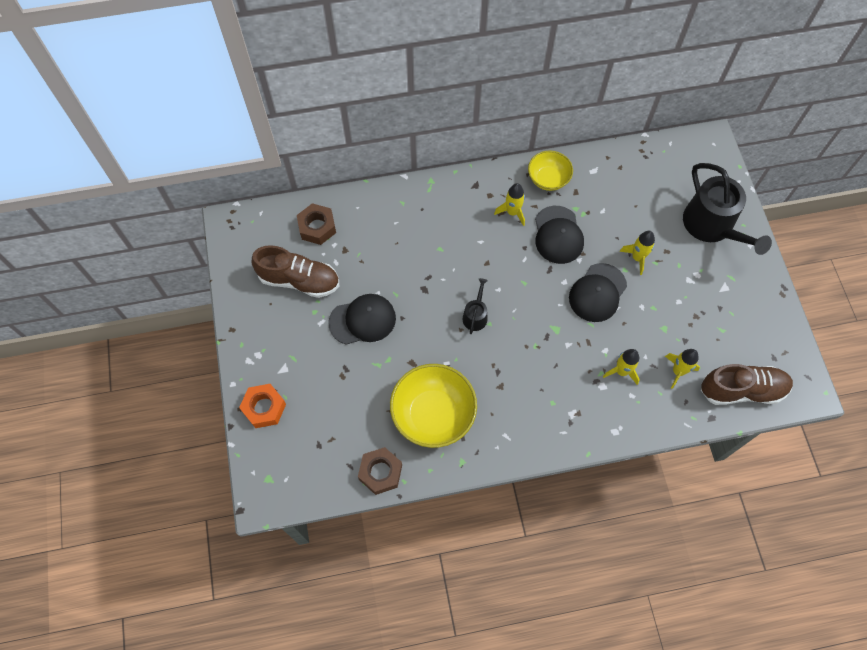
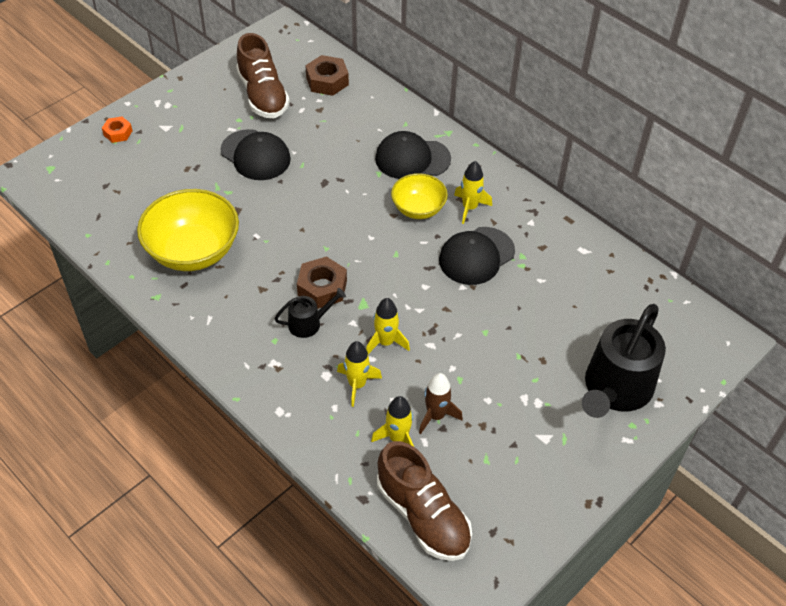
camera: 55 degrees right, 15 degrees down
orange nut [239,384,286,428] -> orange nut [102,117,132,143], size x0.61
brown nut [358,447,402,495] -> brown nut moved to [297,256,347,309]
black watering can [462,278,488,334] -> black watering can moved to [274,288,346,338]
yellow bowl [528,151,573,191] -> yellow bowl moved to [391,173,448,219]
black cap [569,263,627,322] -> black cap moved to [375,131,451,179]
yellow rocket [620,231,655,275] -> yellow rocket moved to [366,298,410,354]
none -> brown rocket [419,373,463,434]

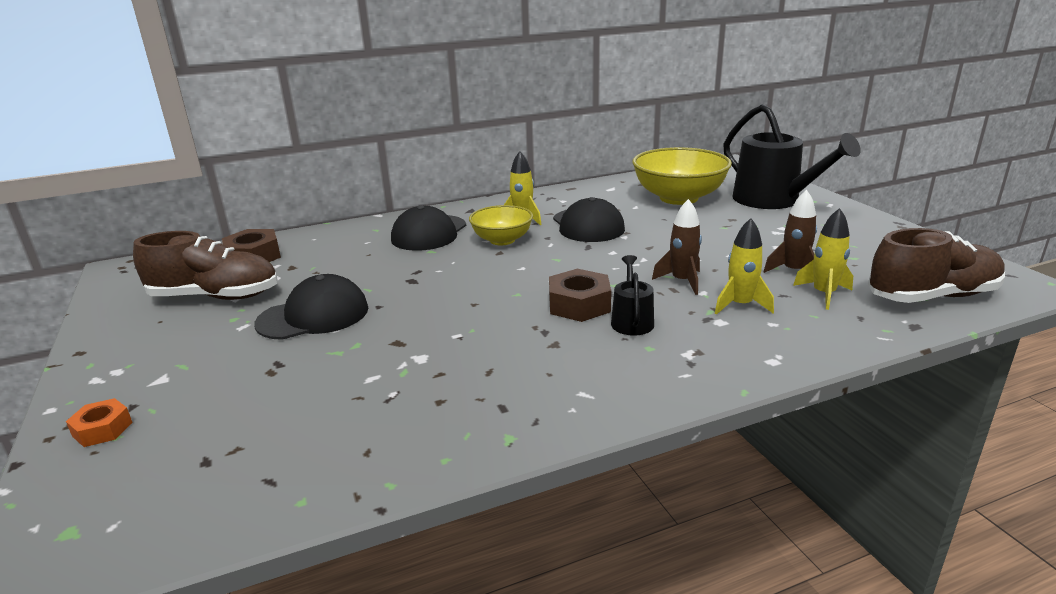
camera: 65 degrees left, 25 degrees down
yellow bowl [137,189,239,271] -> yellow bowl moved to [632,147,732,205]
yellow rocket [366,298,410,354] -> brown rocket [652,199,702,295]

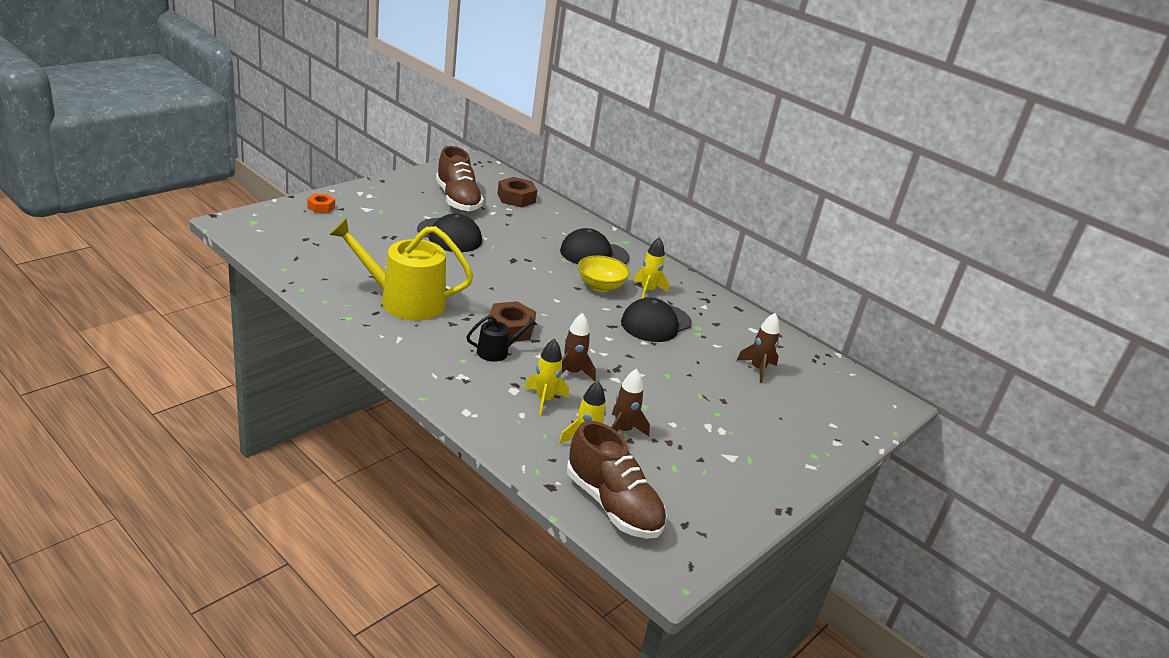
camera: 60 degrees right, 5 degrees up
yellow bowl [632,147,732,205] -> brown rocket [737,313,780,383]
black watering can [723,104,861,209] -> none
none -> yellow watering can [329,218,473,320]

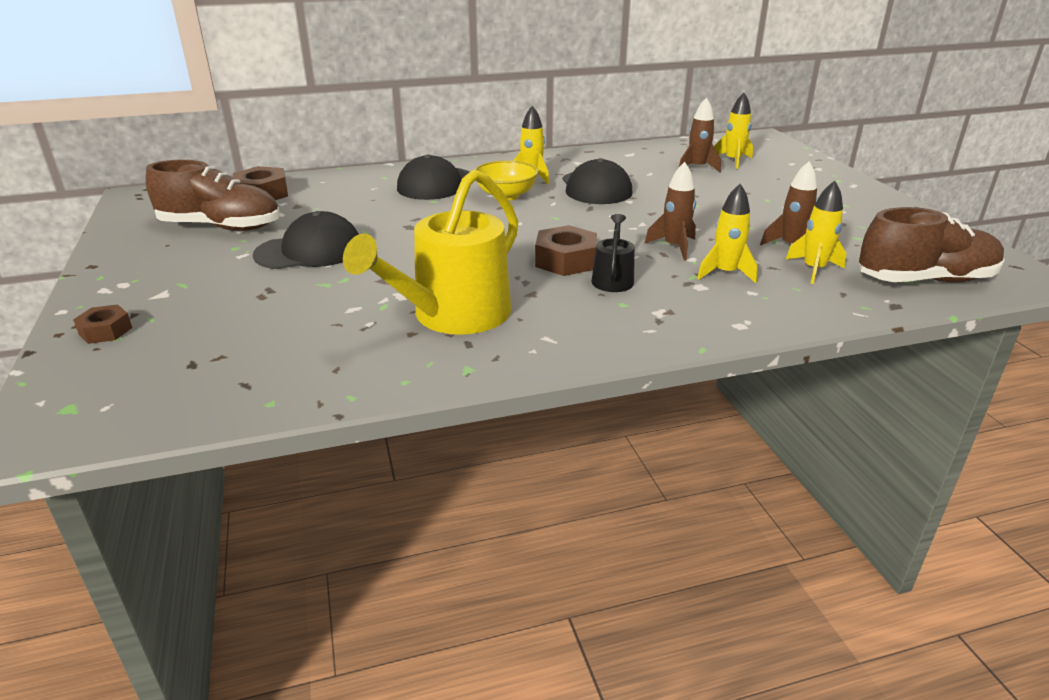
camera: 55 degrees left, 0 degrees up
orange nut [307,194,335,213] -> brown nut [73,304,132,344]
none -> yellow rocket [714,92,753,169]

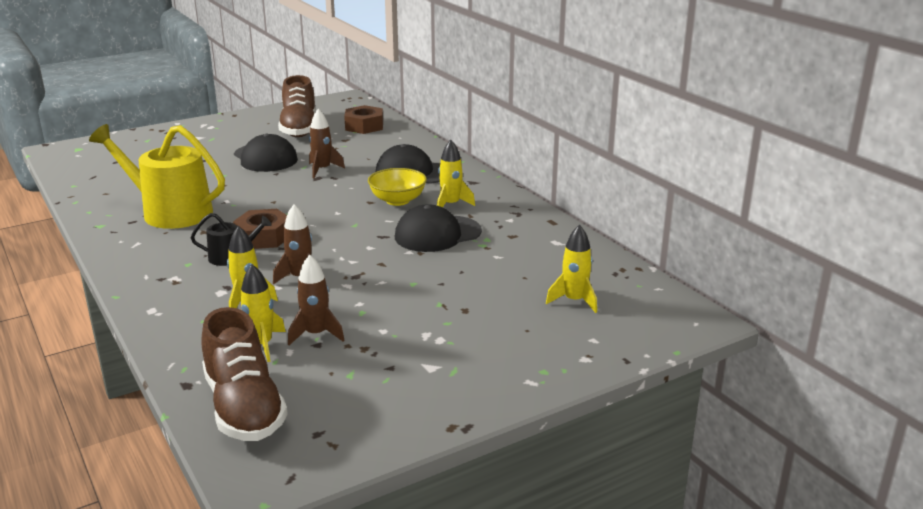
camera: 75 degrees right, 5 degrees down
brown nut [73,304,132,344] -> none
brown rocket [679,97,721,172] -> brown rocket moved to [309,109,345,178]

